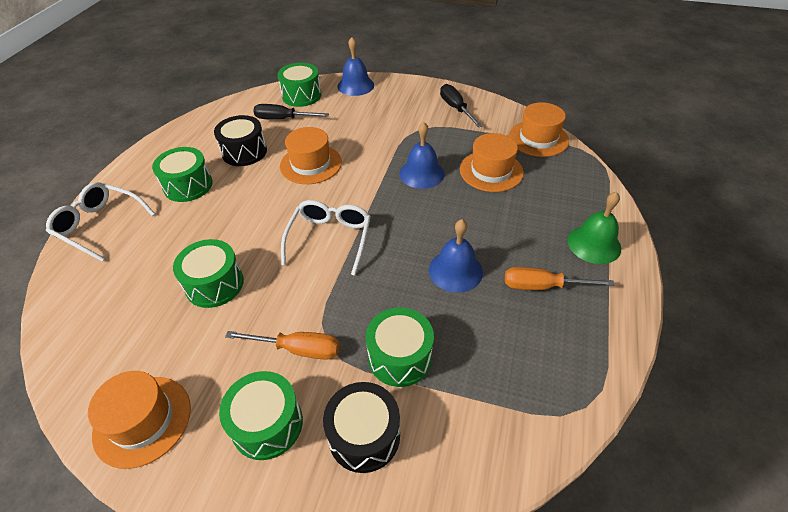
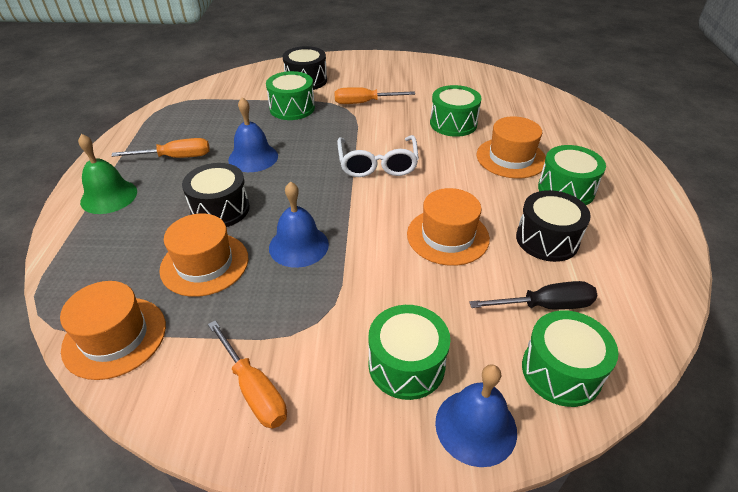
camera: 165 degrees right, 5 degrees down
white glasses [46,182,155,262] -> none
orange hat [88,371,191,469] -> orange hat moved to [477,116,546,178]
green drum [219,371,303,460] -> green drum moved to [368,305,450,400]
black screwdriver [440,84,482,127] -> orange screwdriver [208,320,287,428]
none -> black drum [182,163,250,227]

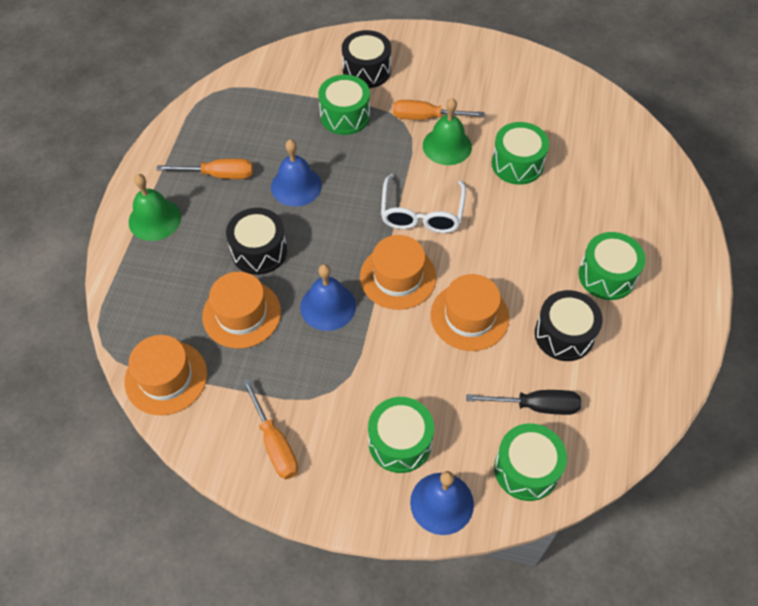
camera: 10 degrees right, 15 degrees up
orange hat [477,116,546,178] -> orange hat moved to [360,235,436,310]
none -> green bell [423,98,472,165]

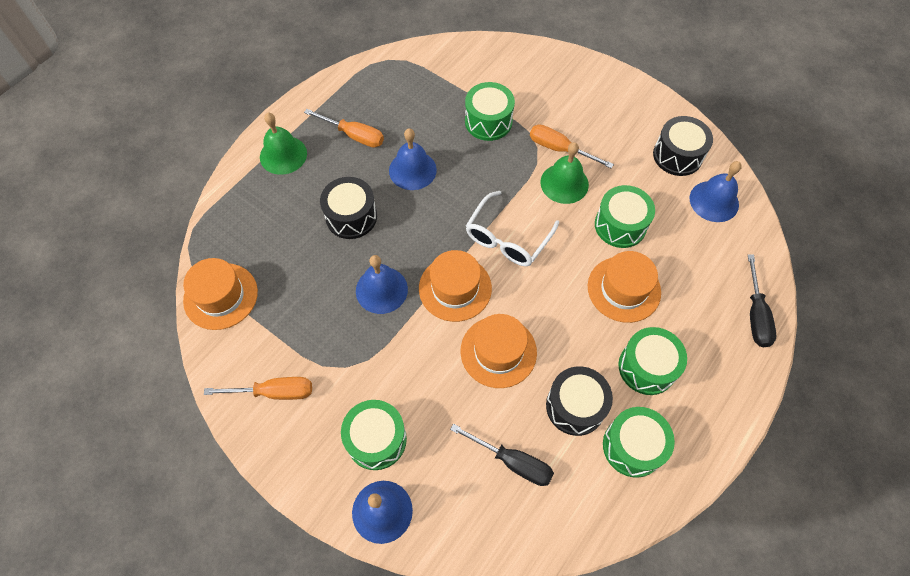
camera: 25 degrees right, 5 degrees up
orange hat [202,272,281,349] -> orange hat moved to [588,251,661,323]
orange screwdriver [242,378,298,479] -> orange screwdriver turned 90 degrees counterclockwise [204,377,312,400]
black drum [342,30,391,88] -> black drum moved to [653,116,713,176]
green drum [494,424,567,501] -> green drum moved to [603,407,675,478]
none -> blue bell [690,161,742,222]
none -> black screwdriver [748,254,776,347]

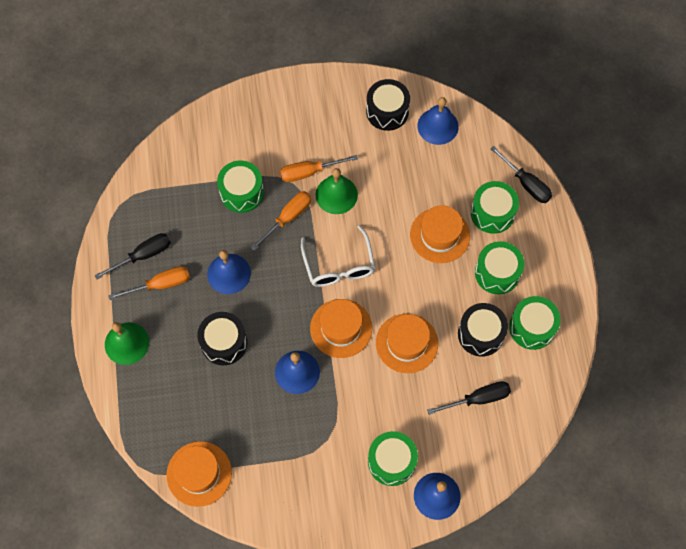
camera: 45 degrees left, 5 degrees up
orange screwdriver [204,377,312,400] -> orange screwdriver moved to [251,191,311,251]
green drum [595,185,655,248] -> green drum moved to [471,181,519,234]
none -> black screwdriver [94,233,171,279]

